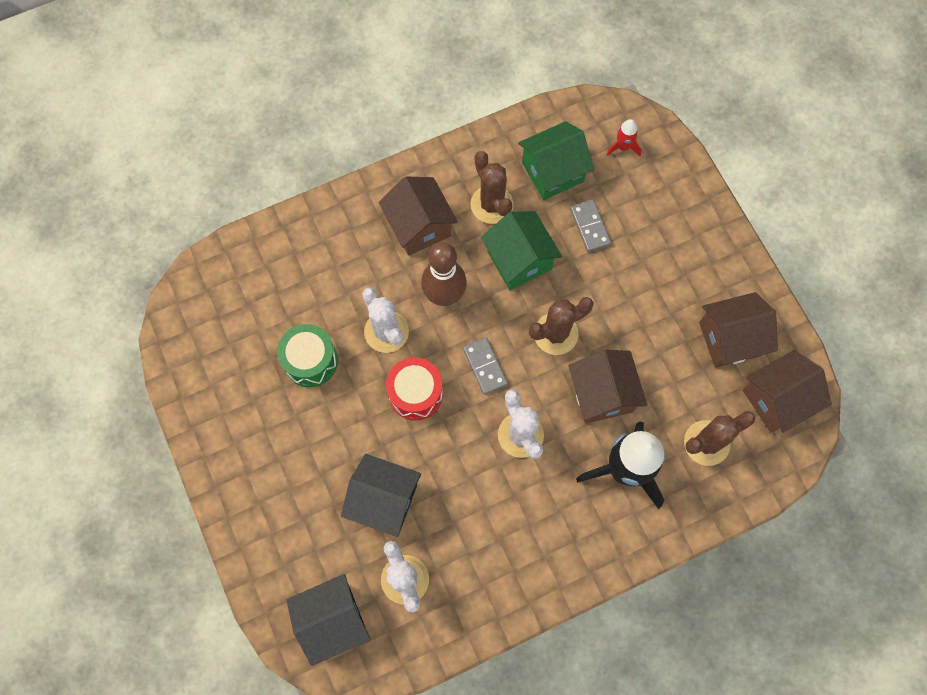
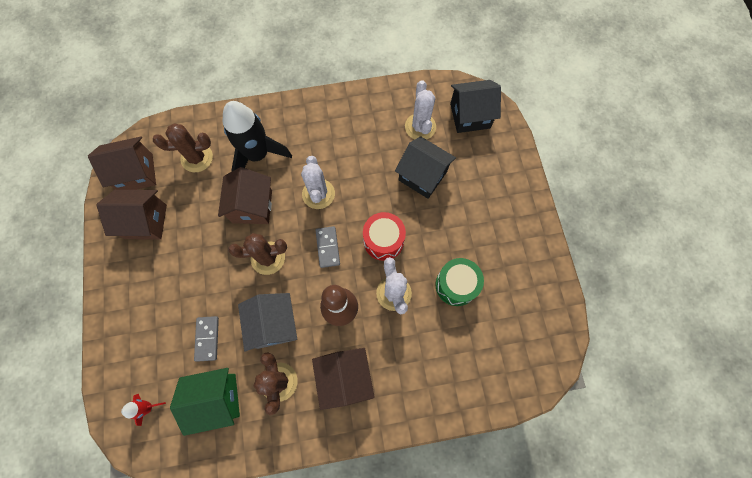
camera: 165 degrees left, 0 degrees up
green house [481,211,562,290] -> grey house [238,293,297,351]

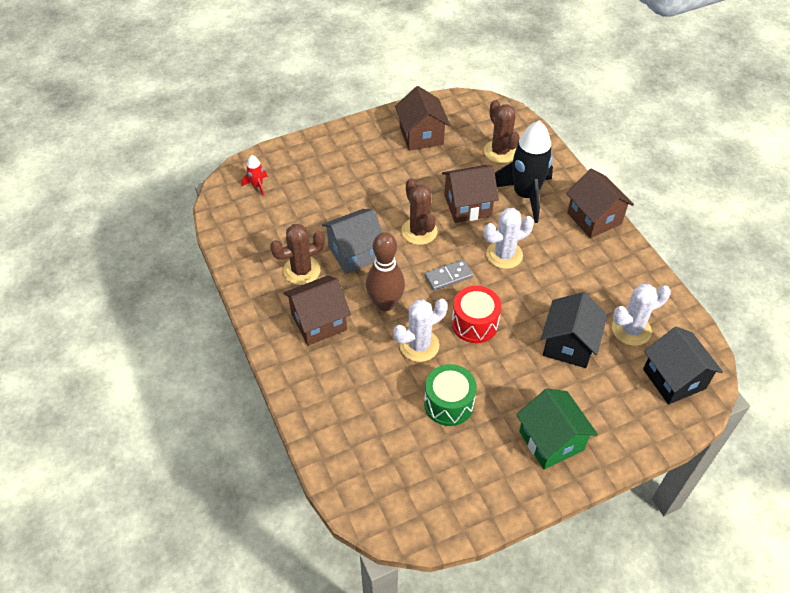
camera: 75 degrees right, 20 degrees down
brown house [88,137,156,190] -> brown house moved to [566,168,634,238]
green house [170,368,240,436] -> green house moved to [516,388,598,469]
grey domino [194,316,219,362] -> none

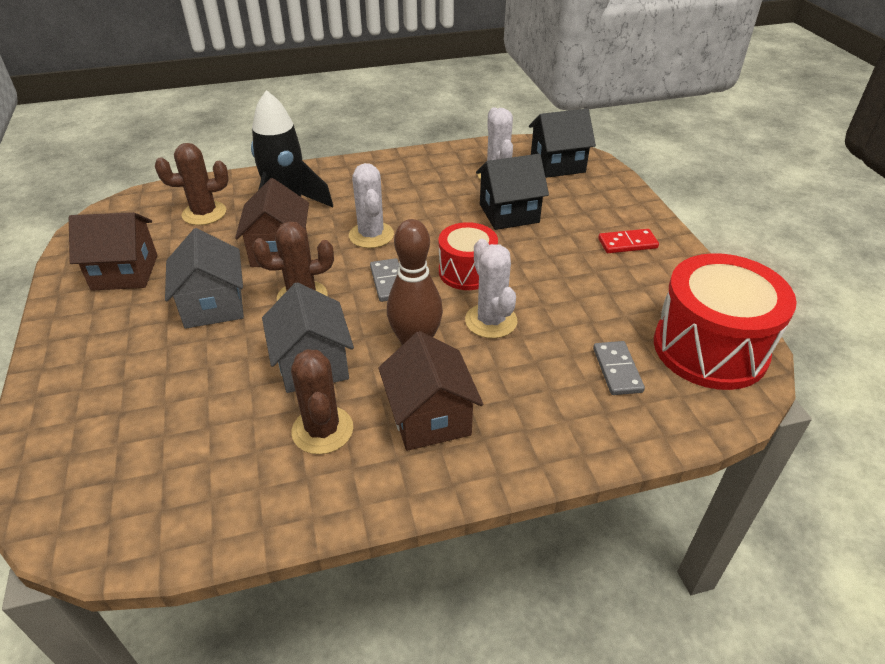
camera: 80 degrees left, 10 degrees down
red rocket [241,155,268,196] -> none
green drum [424,364,477,426] -> none
green house [516,388,598,469] -> red domino [598,229,659,253]
black house [541,292,607,368] -> black house turned 45 degrees counterclockwise [476,154,549,230]
brown house [566,168,634,238] -> none
none -> grey house [165,228,244,329]
none -> grey domino [593,341,645,395]
none -> red drum [654,253,797,390]

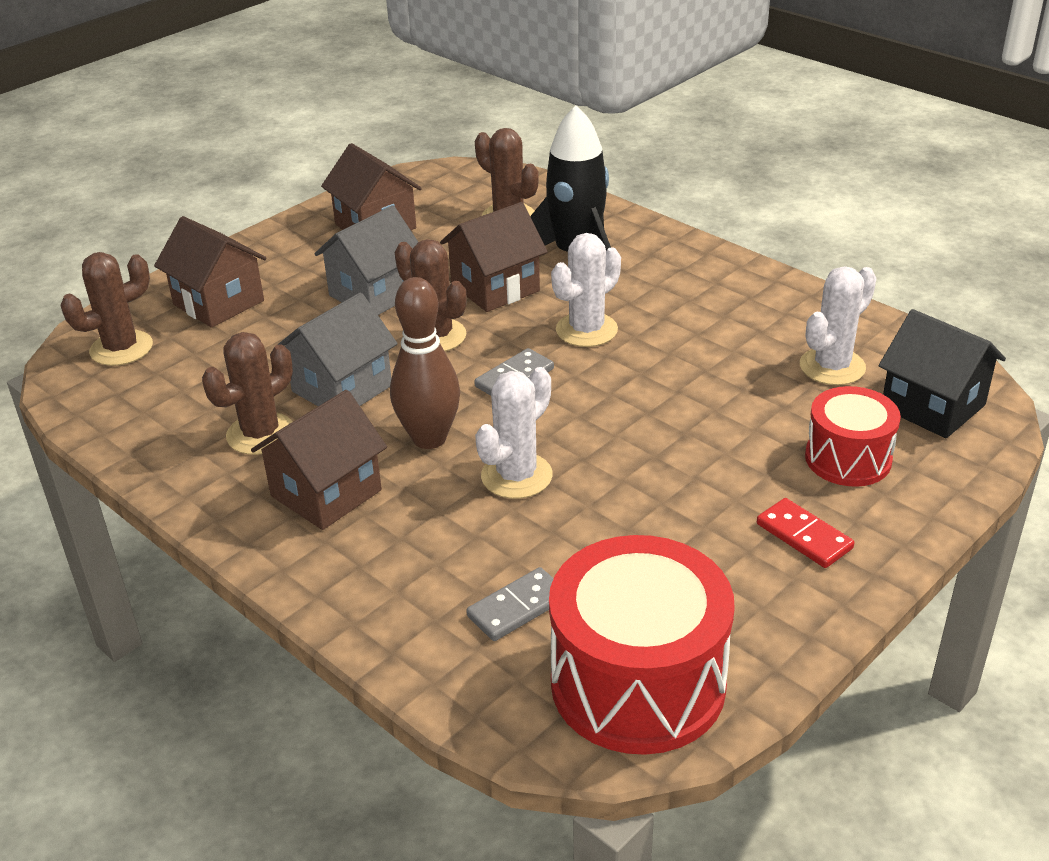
camera: 60 degrees right, 5 degrees down
red drum [438,222,498,290] -> red drum moved to [805,386,901,487]
black house [476,154,549,230] -> none
none -> brown cactus [60,252,153,366]
none -> brown house [154,216,267,328]

